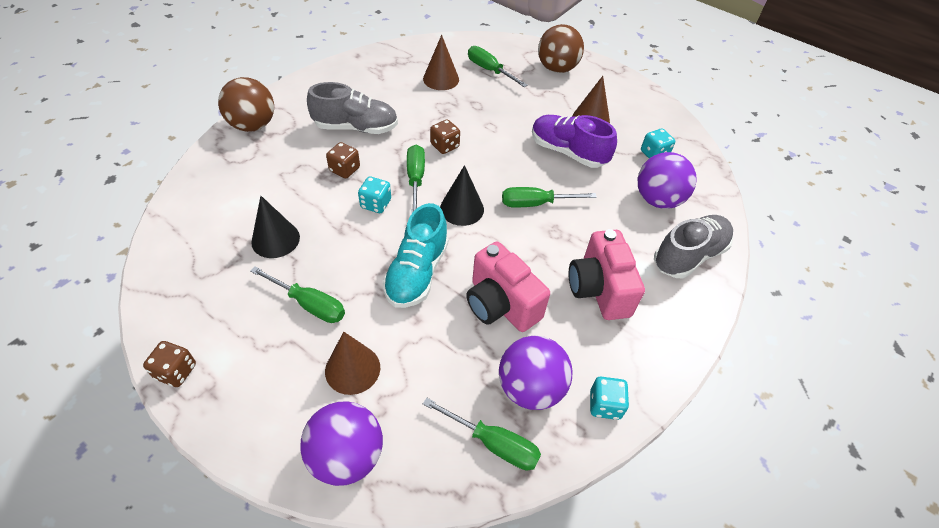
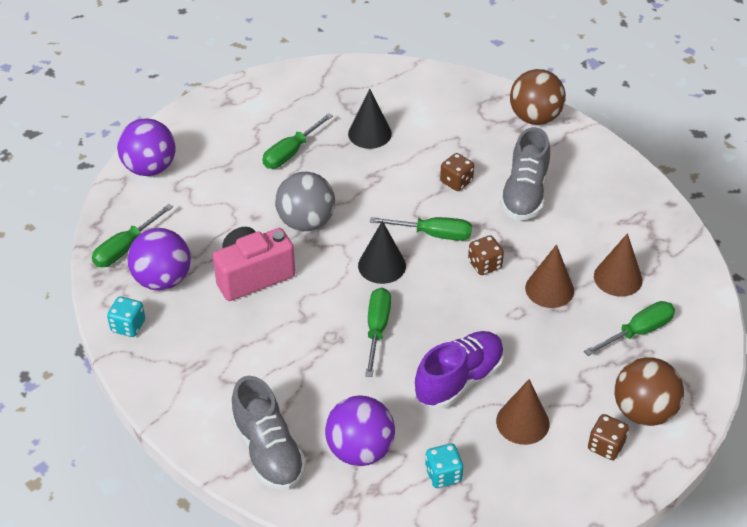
camera: 105 degrees right, 5 degrees down
brown dice [143,341,196,387] -> brown dice moved to [588,414,629,460]
brown cone [325,332,380,395] -> brown cone moved to [525,244,574,308]
turquoise dice [358,176,391,213] -> none
turquoise shoe [382,203,448,308] -> grey ball [275,172,335,231]
pink camera [569,229,645,320] -> none

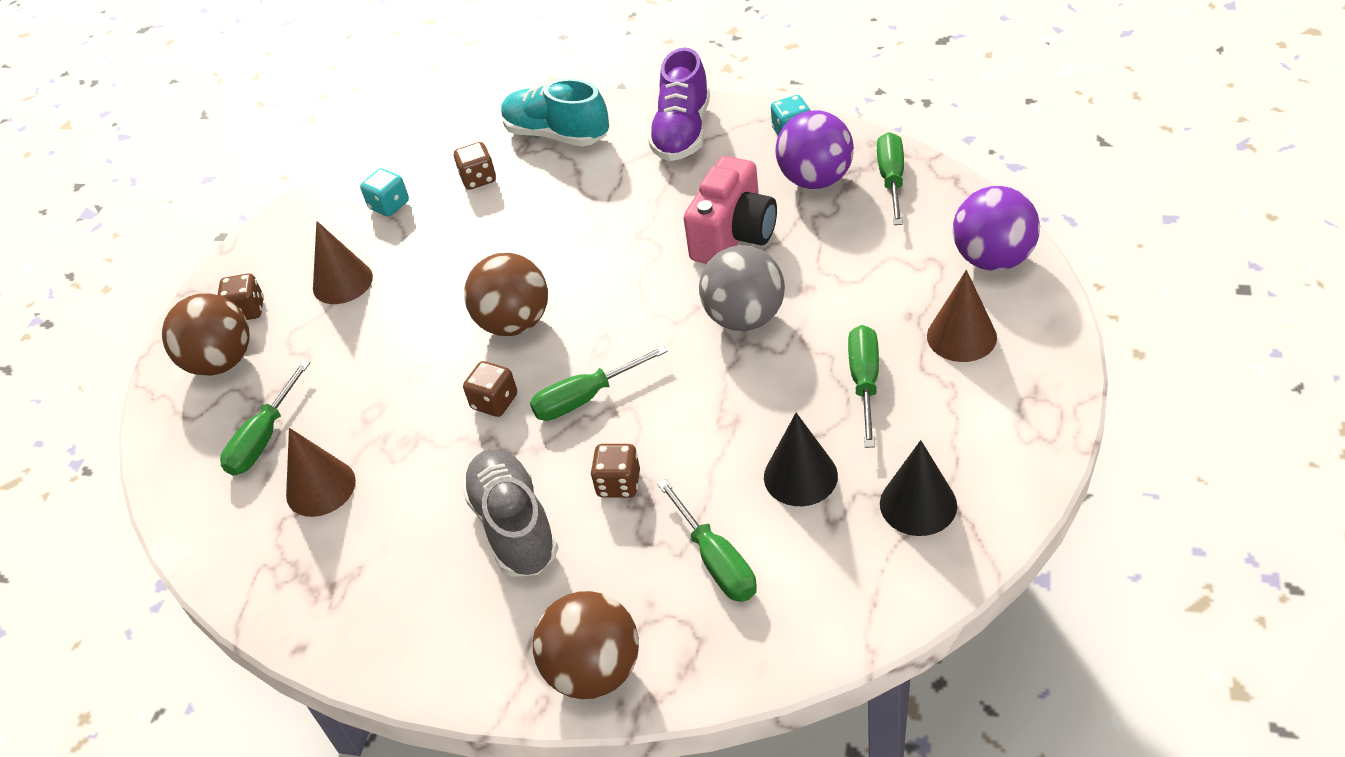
camera: 150 degrees right, 0 degrees up
grey shoe [231,376,306,490] -> turquoise shoe [501,79,609,147]
purple ball [325,395,395,466] -> brown dice [454,142,496,190]
black cone [358,221,406,284] -> black cone moved to [880,440,957,536]
green screwdriver [365,288,391,377] -> green screwdriver moved to [657,479,757,602]
purple shoe [415,331,504,409] -> purple shoe moved to [648,48,710,161]
brown cone [525,244,574,308] -> brown cone moved to [927,270,997,362]
none -> brown ball [464,253,548,336]

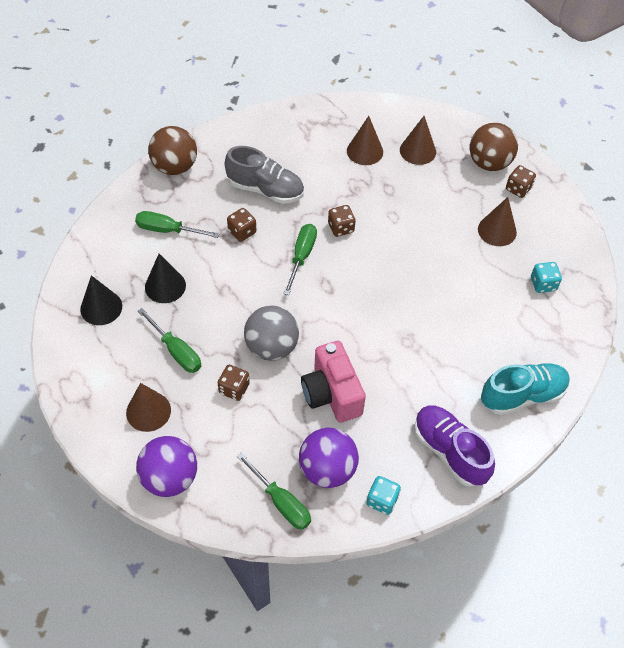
camera: 125 degrees right, 10 degrees up
green screwdriver [220,360,310,476] -> brown cone [400,116,436,165]
brown dice [454,142,496,190] -> brown dice moved to [218,365,250,401]
brown ball [464,253,548,336] -> none

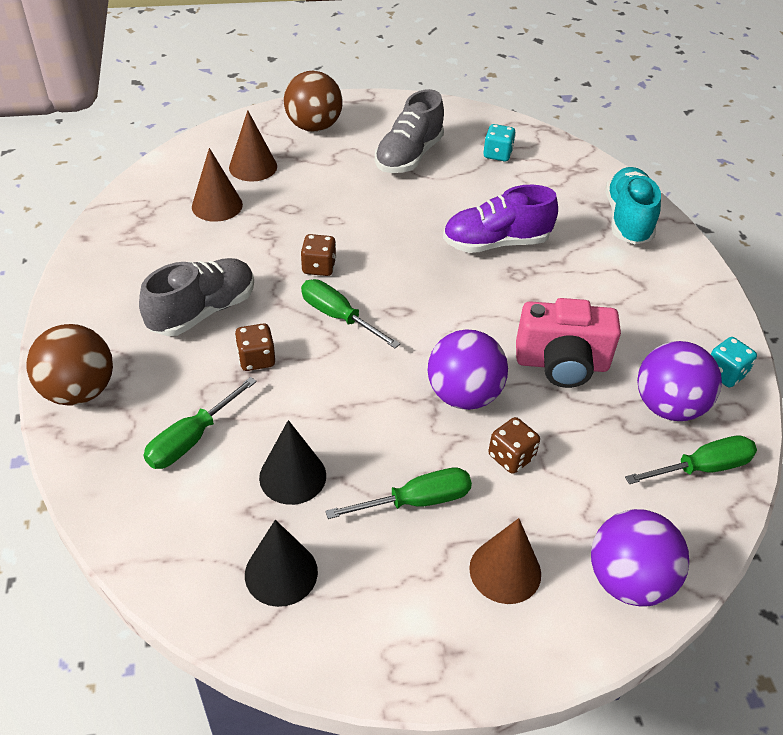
camera: 65 degrees left, 10 degrees down
grey ball [244,306,299,361] -> purple ball [428,329,508,410]
purple shoe [414,405,495,487] -> purple shoe moved to [443,185,558,253]
brown cone [478,197,517,246] -> grey shoe [375,89,444,173]
brown dice [506,165,536,198] -> none

